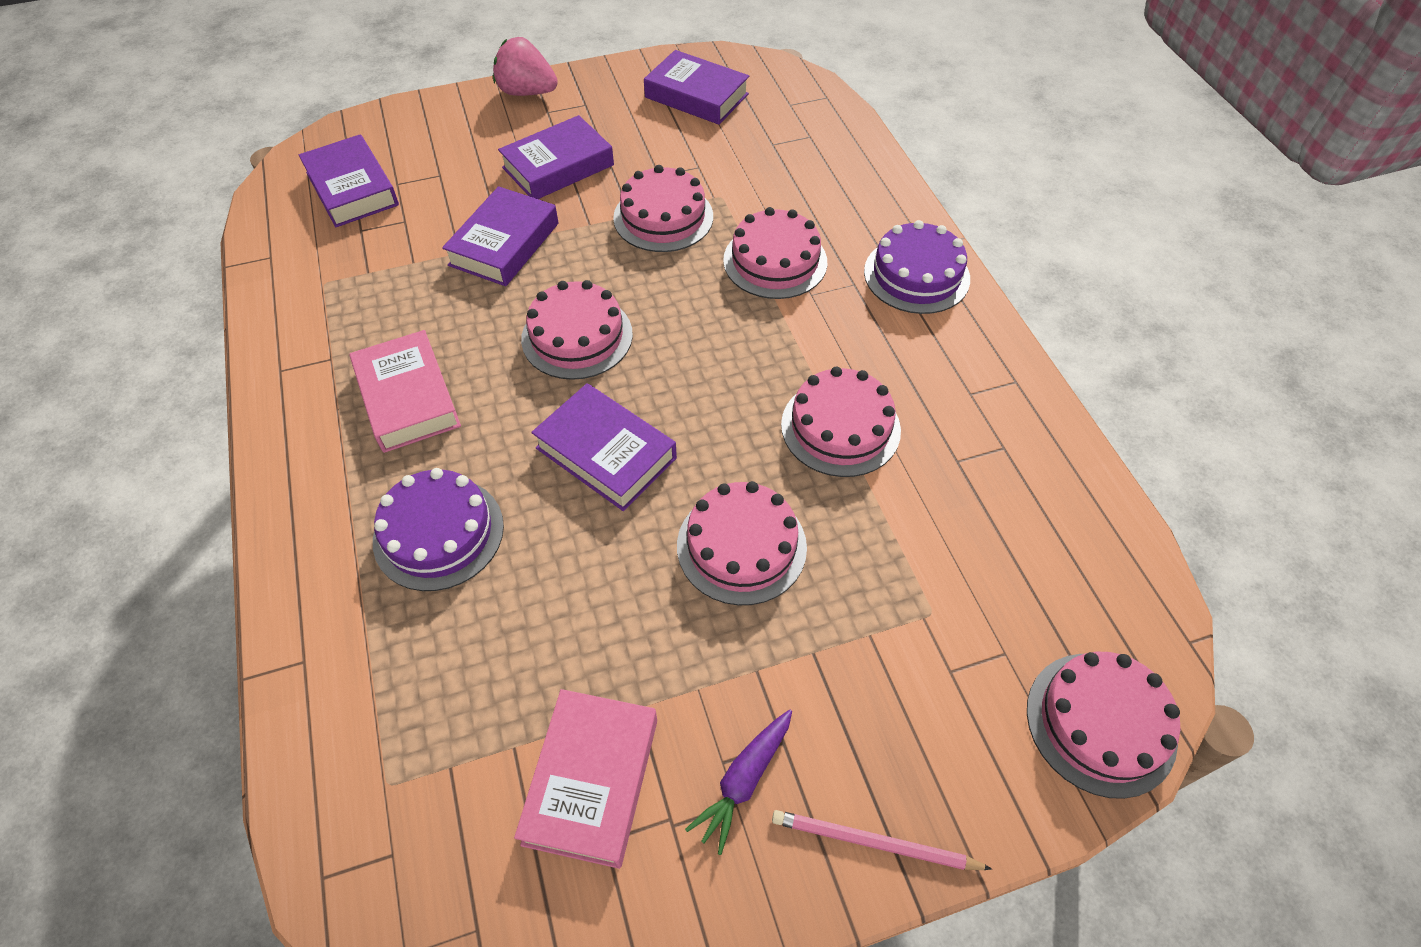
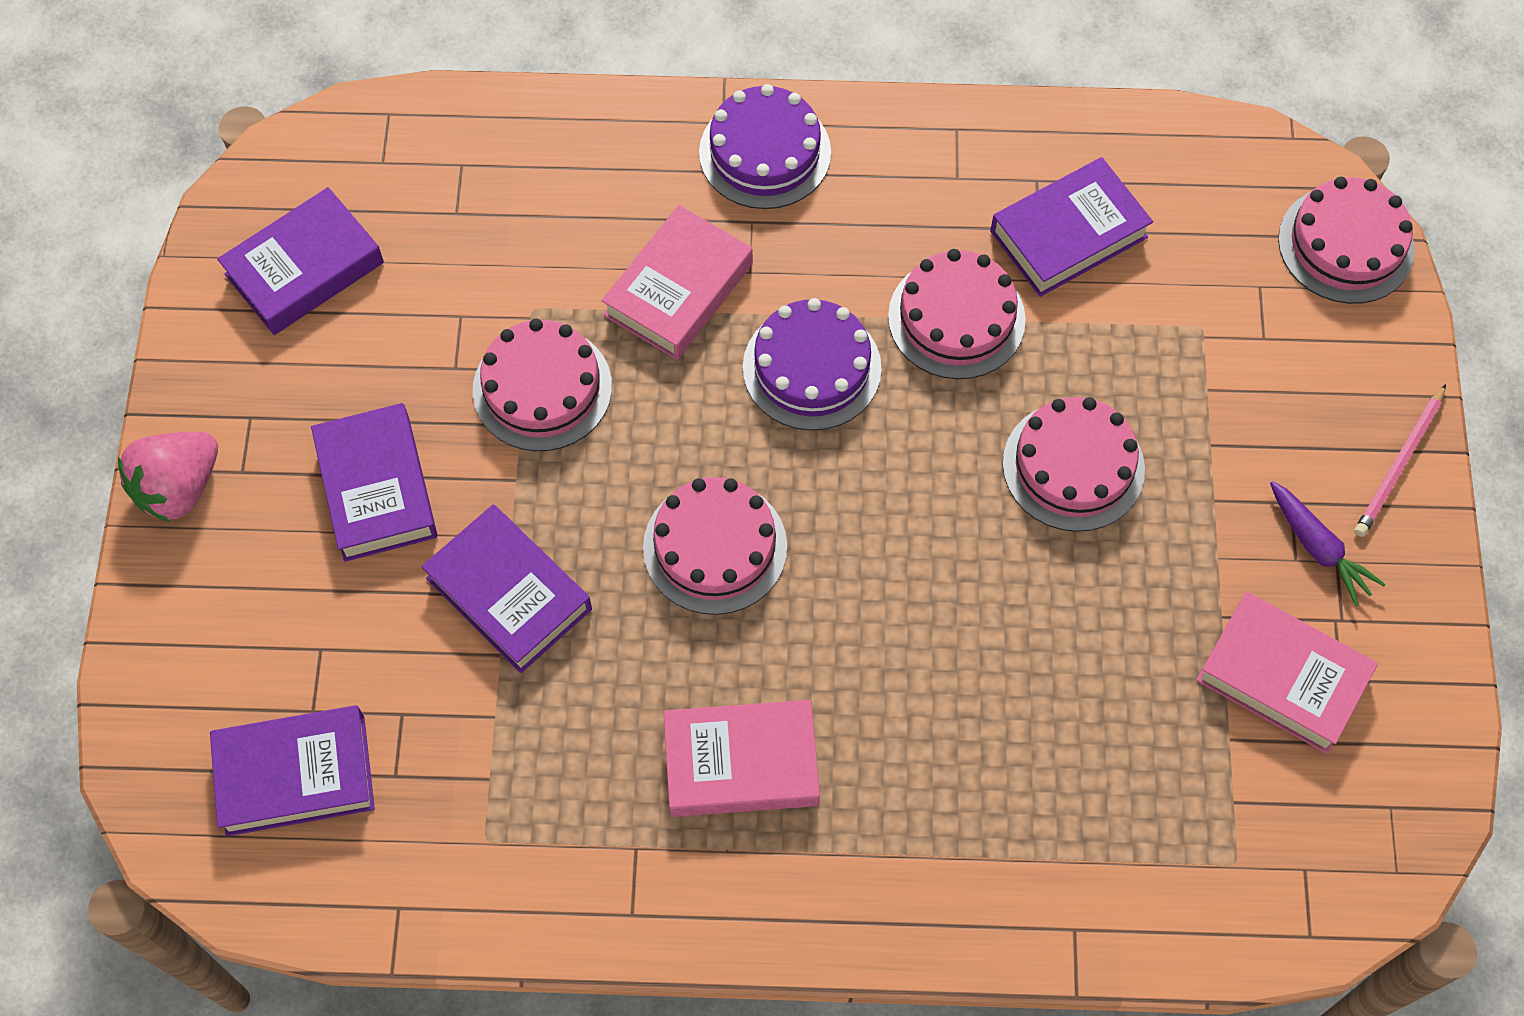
camera: 70 degrees left, 10 degrees up
purple cake [373,468,504,591] -> purple cake moved to [743,298,882,431]
purple book [531,383,677,511] -> purple book moved to [990,157,1153,297]
pink cake [723,207,827,299] -> pink book [602,205,753,360]

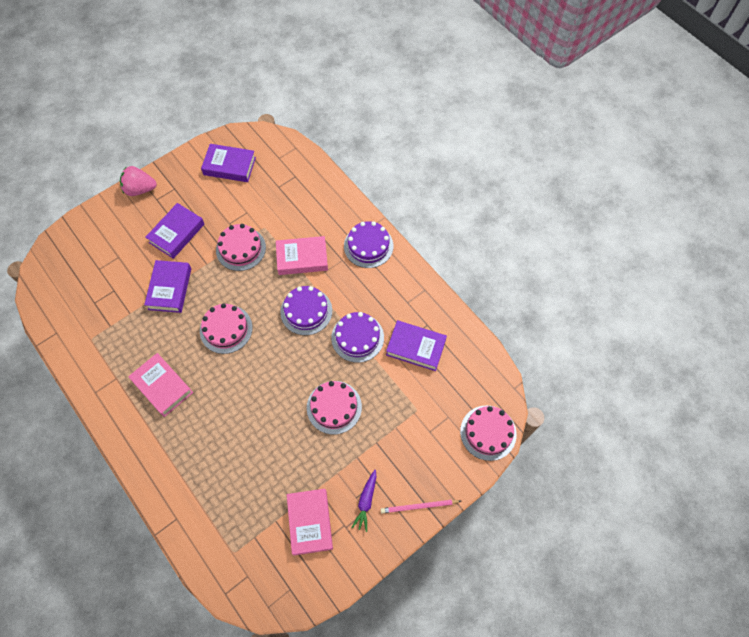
camera: 50 degrees right, 0 degrees up
purple book [210,705,375,836] -> none
pink cake [888,249,1026,379] -> purple cake [331,312,384,363]

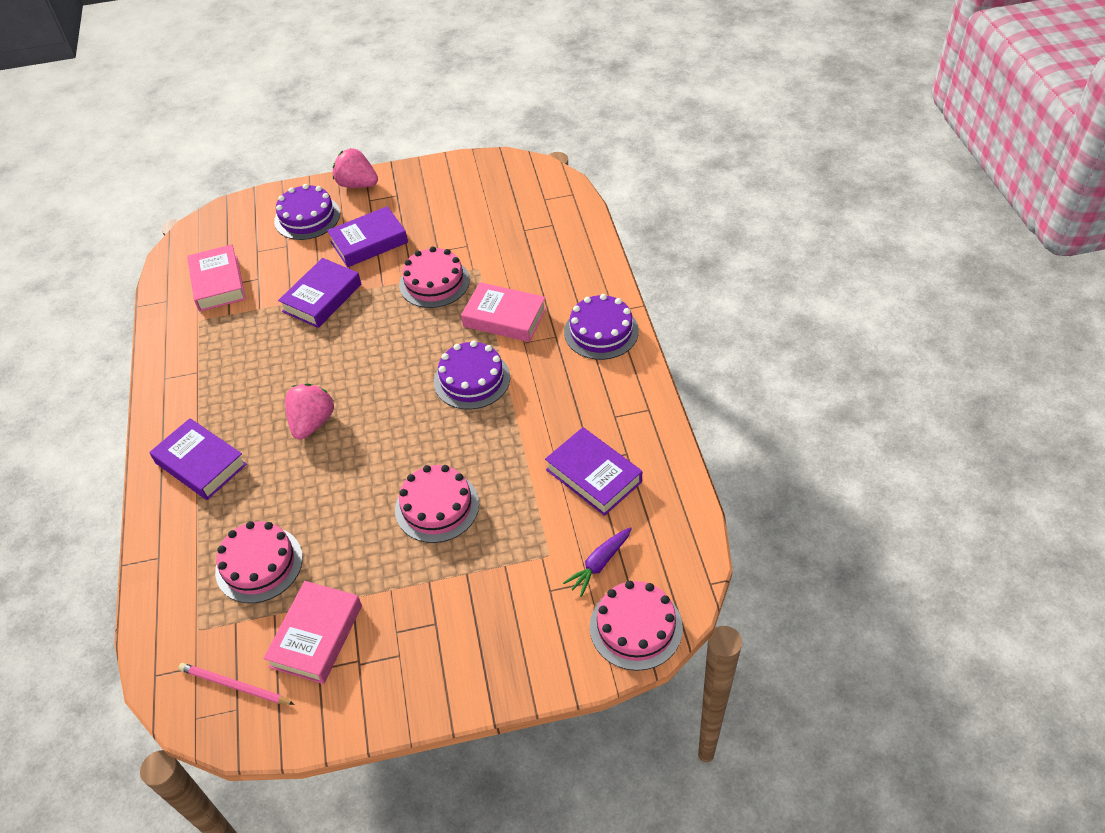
camera: 30 degrees right, 15 degrees down
pink book [128,353,193,417] -> pink book moved to [187,244,246,311]
pink cake [200,303,253,354] -> pink cake moved to [215,521,303,603]
purple book [201,144,256,182] -> purple book moved to [149,418,247,500]
purple cake [331,312,384,363] -> purple cake moved to [274,184,340,240]
purple carrot [351,470,376,532] -> purple carrot moved to [563,527,632,597]
pink pencil [381,500,461,513] -> pink pencil moved to [178,663,295,705]
none -> pink strawberry [285,383,334,440]

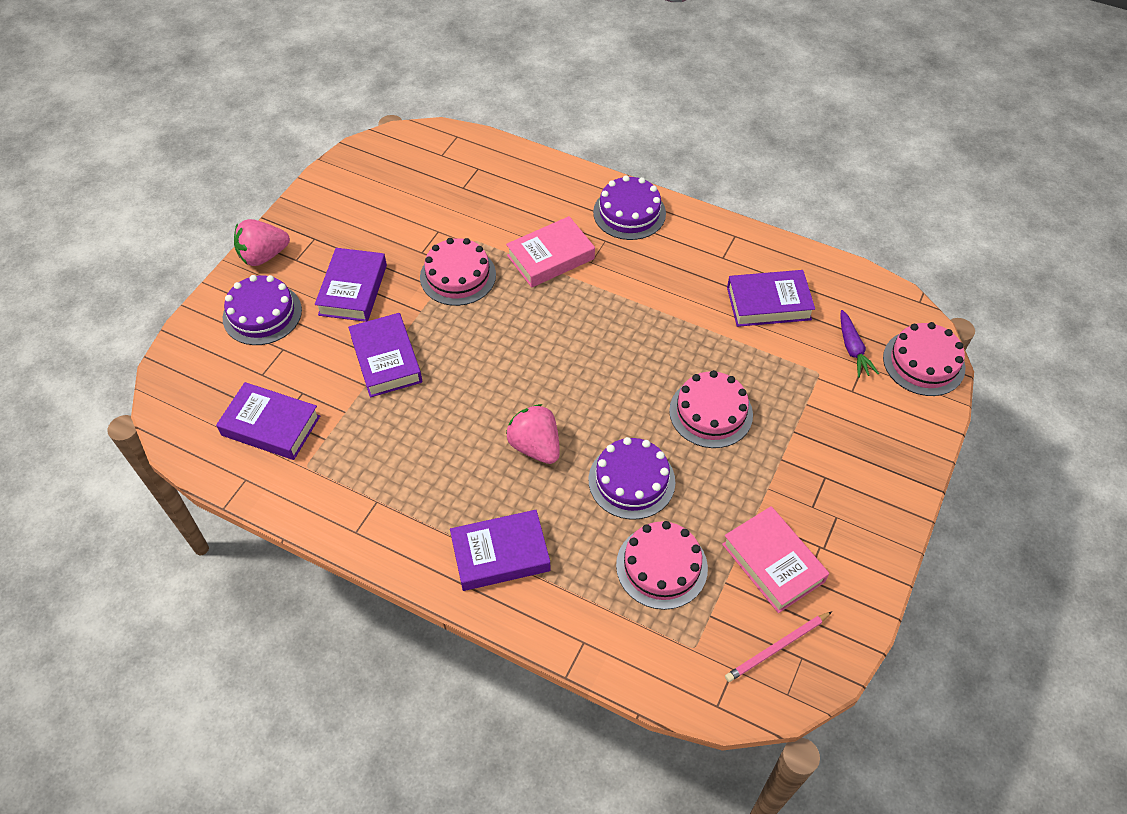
camera: 55 degrees left, 5 degrees up
pink book [187,244,246,311] -> purple book [216,382,320,460]
purple cake [434,341,510,410] -> purple cake moved to [589,437,675,519]

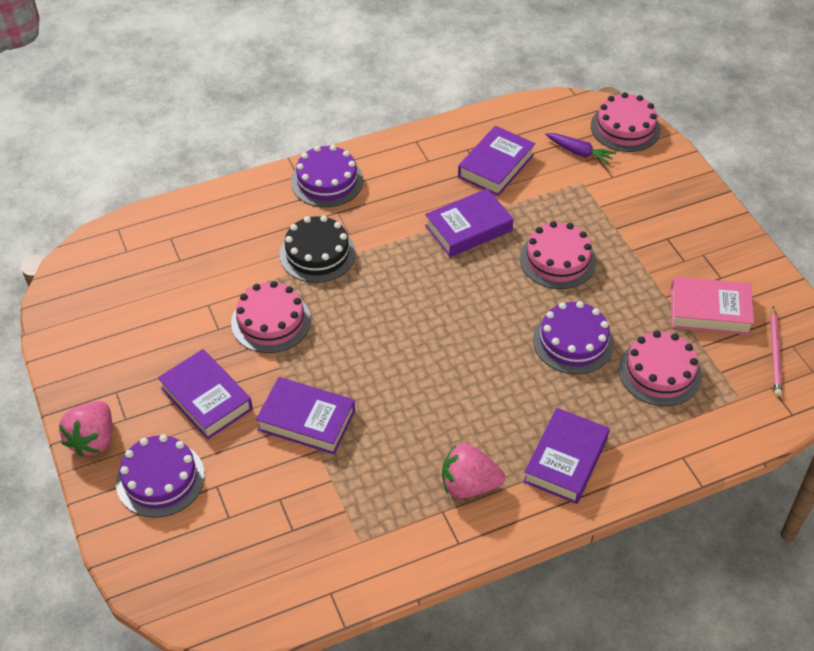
camera: 50 degrees left, 5 degrees down
purple book [216,382,320,460] -> purple book moved to [425,188,514,257]
pink book [506,216,595,288] -> black cake [279,216,356,283]
pink strawberry [506,404,560,464] -> pink strawberry moved to [442,444,505,498]

